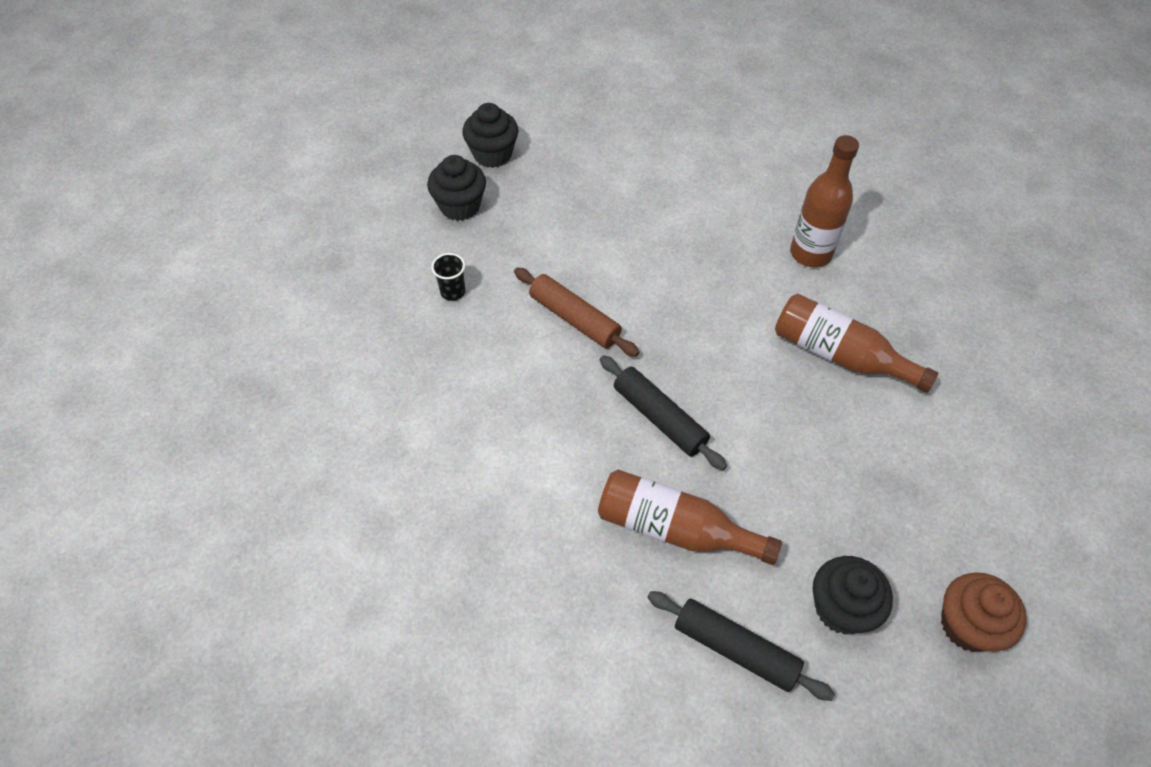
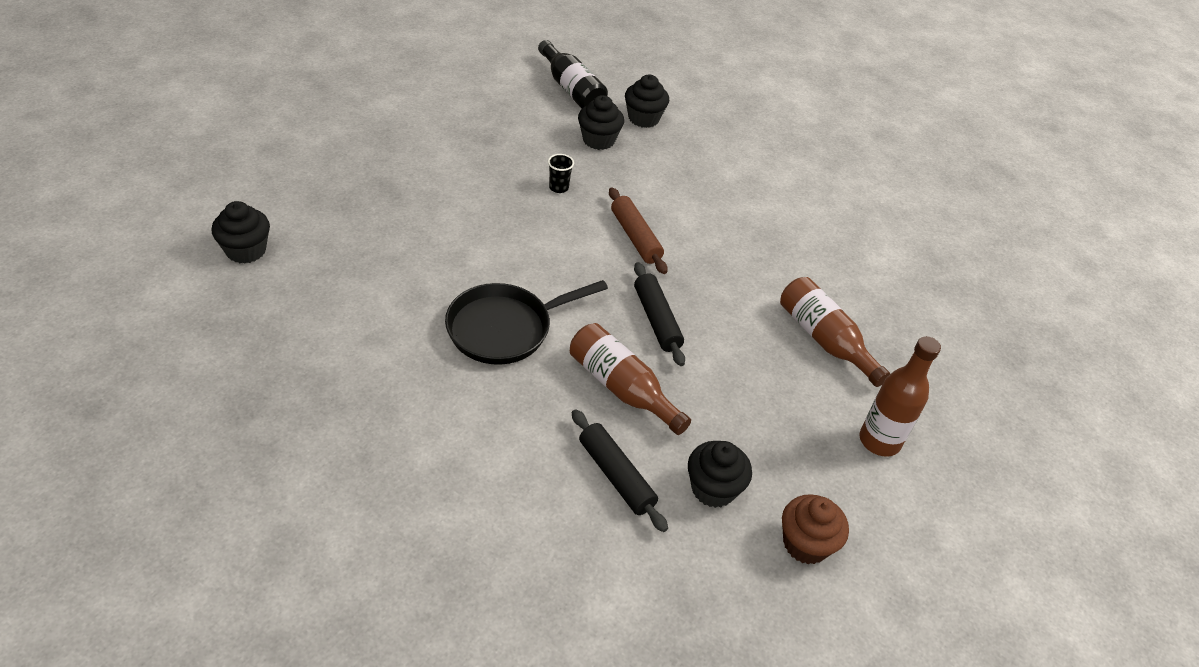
camera: 20 degrees right, 10 degrees down
brown bottle [790,135,859,267] -> brown bottle moved to [860,336,941,457]
none -> black cupcake [212,201,270,264]
none -> black pan [445,280,608,365]
none -> black bottle [538,40,608,108]

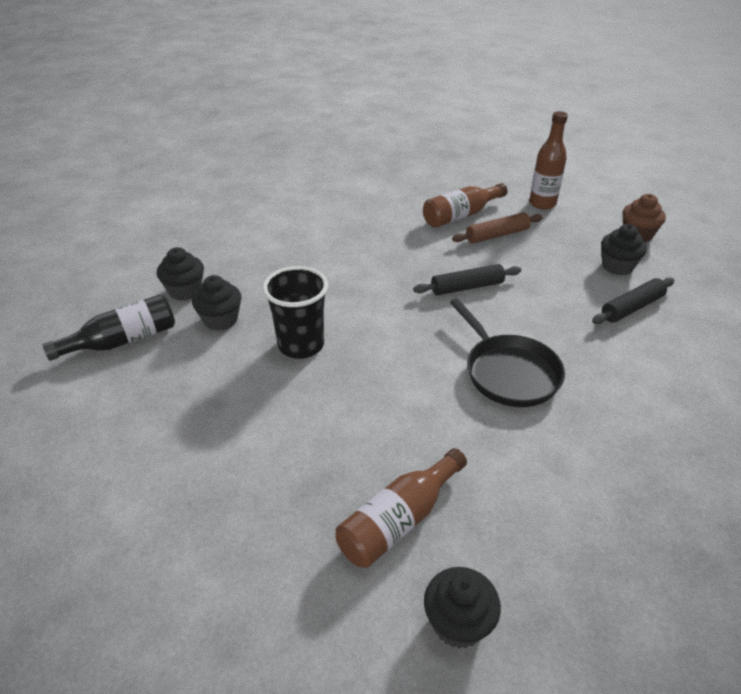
camera: 85 degrees left, 5 degrees down
black cup [548,154,574,193] -> black cup [262,266,328,359], size x2.27
brown bottle [570,323,691,435] -> brown bottle moved to [335,448,467,568]
brown rolling pin [609,187,667,274] -> brown rolling pin moved to [452,212,543,243]

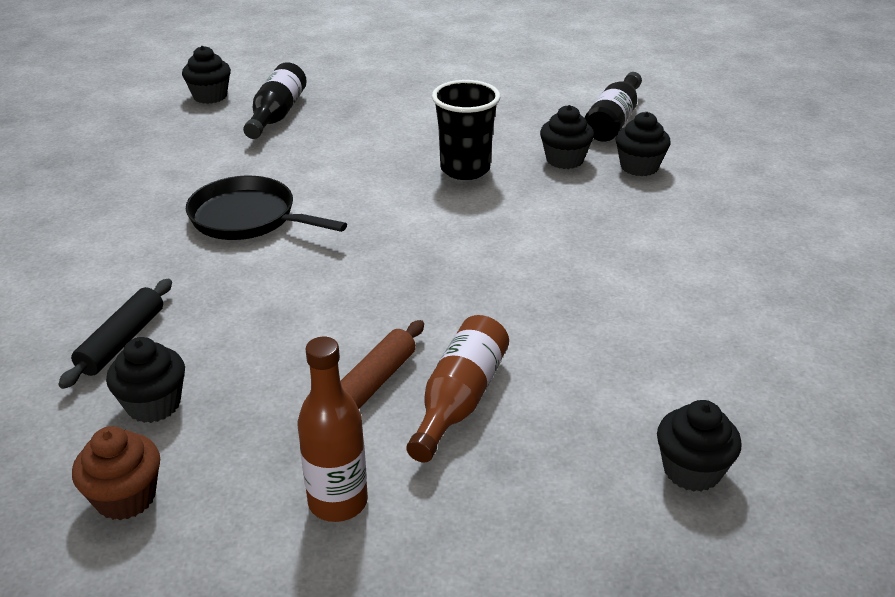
camera: 145 degrees right, 5 degrees down
brown bottle [335,448,467,568] -> black bottle [243,62,307,139]
black rolling pin [413,264,521,295] -> none
none -> black cupcake [657,400,742,492]

